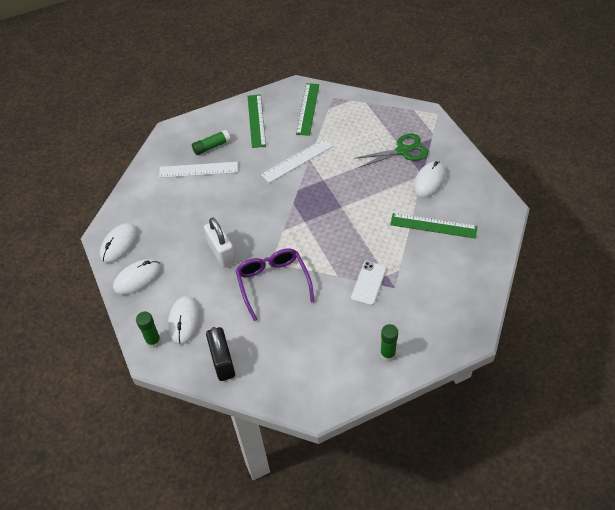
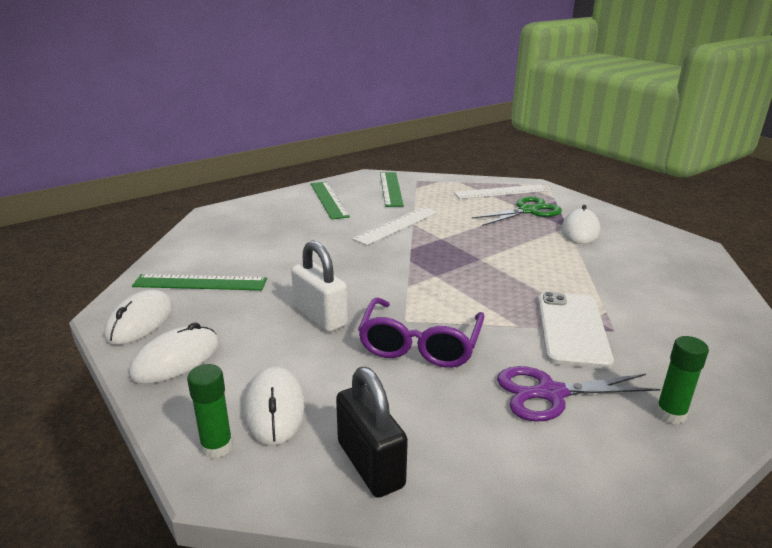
camera: 15 degrees left, 25 degrees down
white ruler [159,162,238,178] -> white ruler moved to [454,184,548,199]
green glue stick [192,130,231,155] -> none
purple glasses [236,249,314,321] -> purple glasses turned 135 degrees counterclockwise [358,298,484,368]
white phone [351,261,386,306] -> white phone [538,292,614,369], size x1.53
green ruler [390,213,477,239] -> green ruler moved to [132,274,267,290]
none -> purple scissors [497,366,661,422]

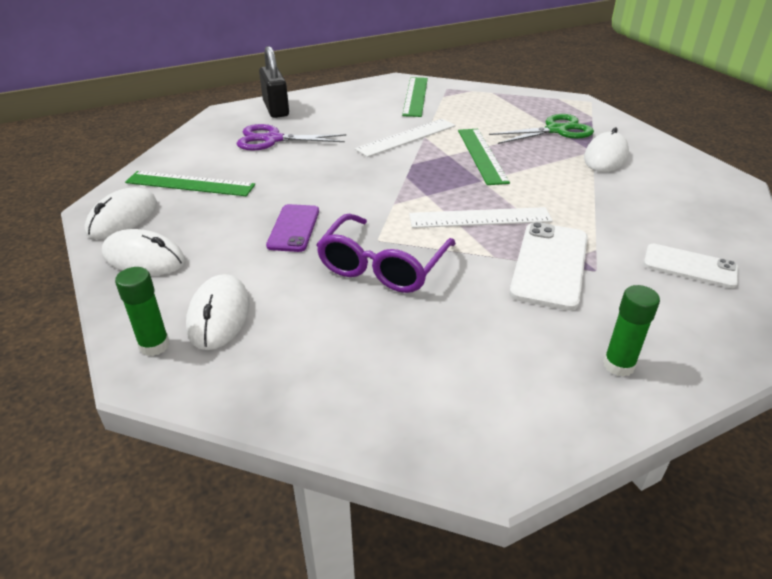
camera: 10 degrees right, 10 degrees up
white mouse [129,322,219,384] -> white mouse turned 60 degrees clockwise [102,229,185,275]
white padlock [291,241,348,332] -> purple phone [266,204,319,252]
green ruler [311,182,350,220] -> green ruler moved to [458,129,510,185]
black padlock [336,367,408,498] -> black padlock moved to [259,46,289,118]
white ruler [454,184,548,199] -> white ruler moved to [409,207,553,228]
purple scissors [497,366,661,422] -> purple scissors moved to [237,124,346,151]
none -> white phone [644,244,738,288]

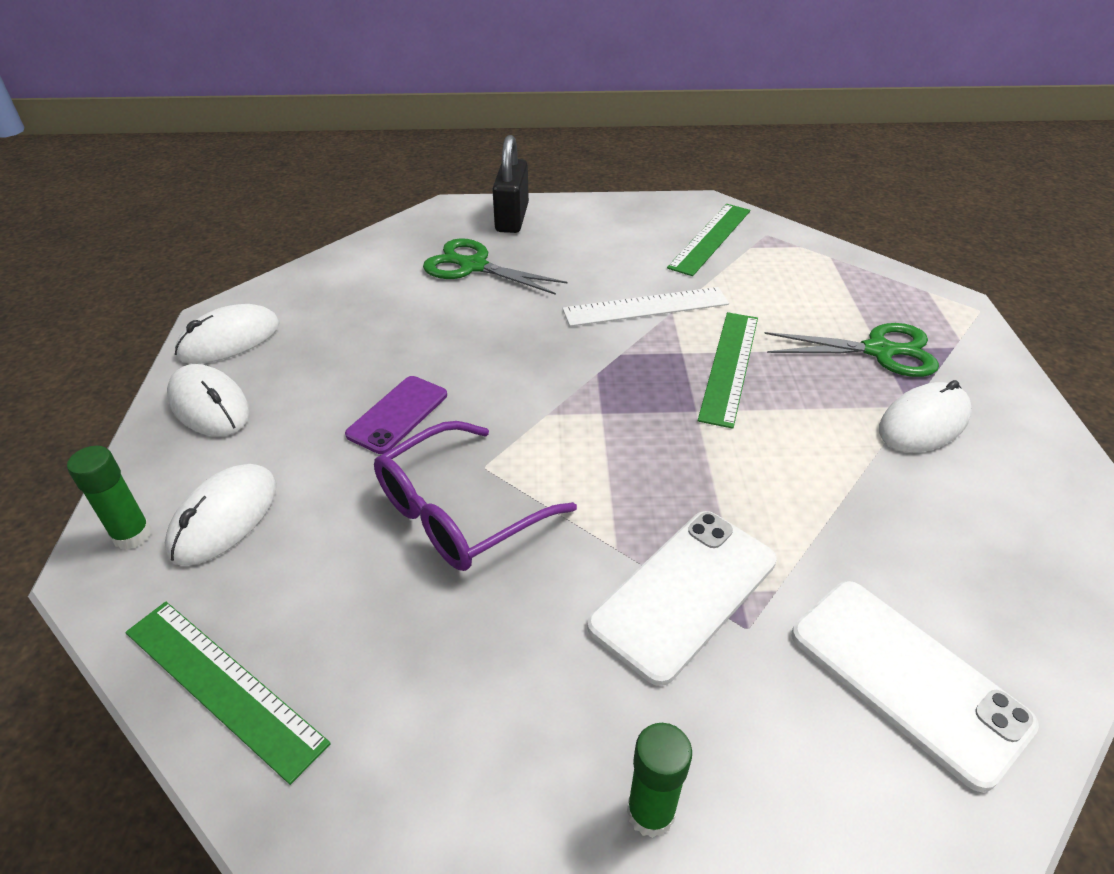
camera: 25 degrees right, 5 degrees up
green ruler [125,171,255,196] -> green ruler moved to [125,602,331,785]
purple scissors [237,124,346,151] -> green scissors [423,238,567,295]
white ruler [409,207,553,228] -> none
white phone [644,244,738,288] -> white phone [792,581,1039,792], size x1.53

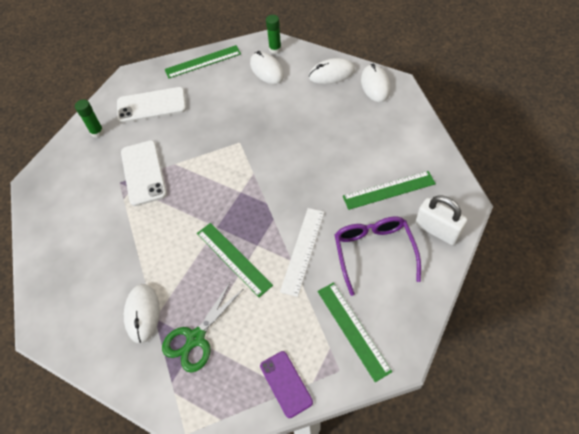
camera: 125 degrees right, 15 degrees up
purple phone [345,376,447,454] -> purple phone moved to [260,351,313,418]
purple glasses [374,421,577,571] -> purple glasses moved to [335,217,421,296]
green scissors [423,238,567,295] -> green ruler [343,171,436,210]
black padlock [492,135,529,233] -> white padlock [415,195,467,245]
white phone [792,581,1039,792] -> white phone moved to [117,87,186,123]

